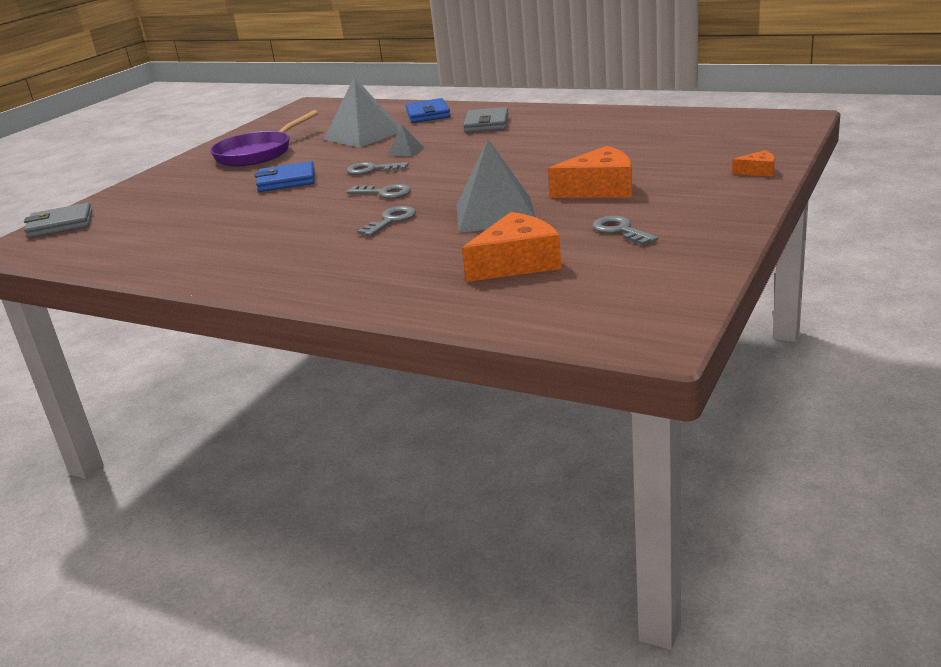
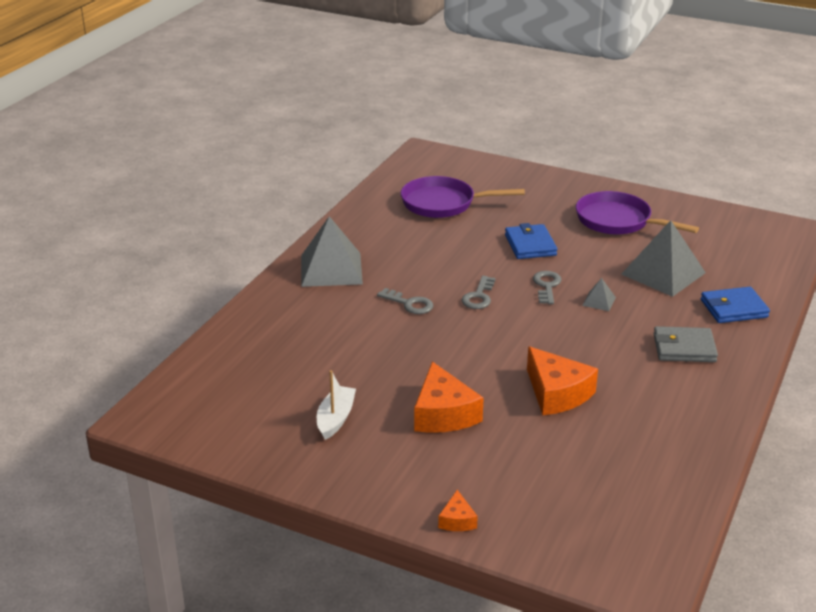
camera: 85 degrees right, 5 degrees up
grey wallet [24,203,92,238] -> none
grey pyramid [456,139,536,233] -> grey pyramid moved to [301,216,363,287]
orange cheese [462,212,562,282] -> orange cheese moved to [527,346,598,415]
grey key [592,216,658,245] -> white boat [317,370,356,440]
none -> purple pan [401,176,525,218]

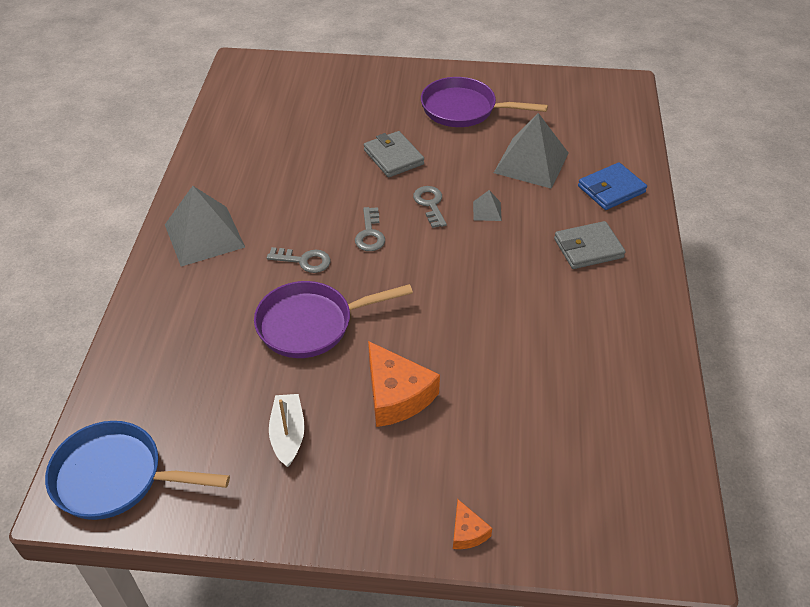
camera: 20 degrees left, 15 degrees up
purple pan [401,176,525,218] -> purple pan moved to [254,281,413,358]
blue wallet [505,223,557,259] -> grey wallet [364,131,424,177]
orange cheese [527,346,598,415] -> none
none -> blue pan [45,421,230,520]

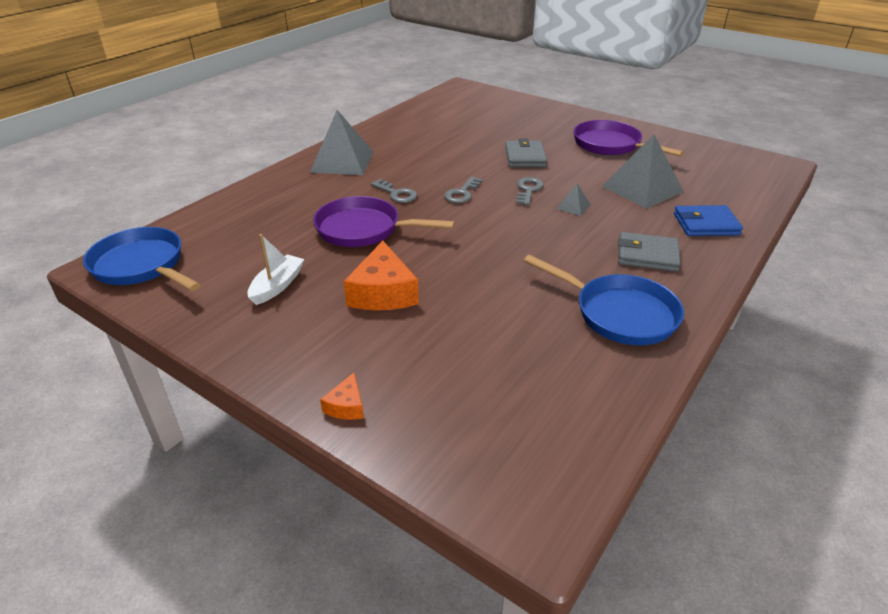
camera: 30 degrees right, 10 degrees down
none -> blue pan [524,254,684,345]

